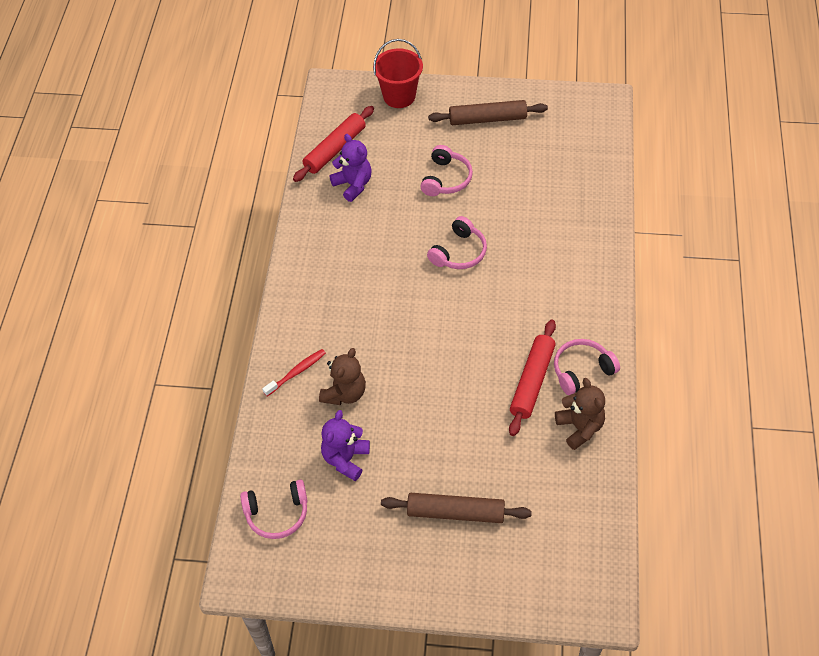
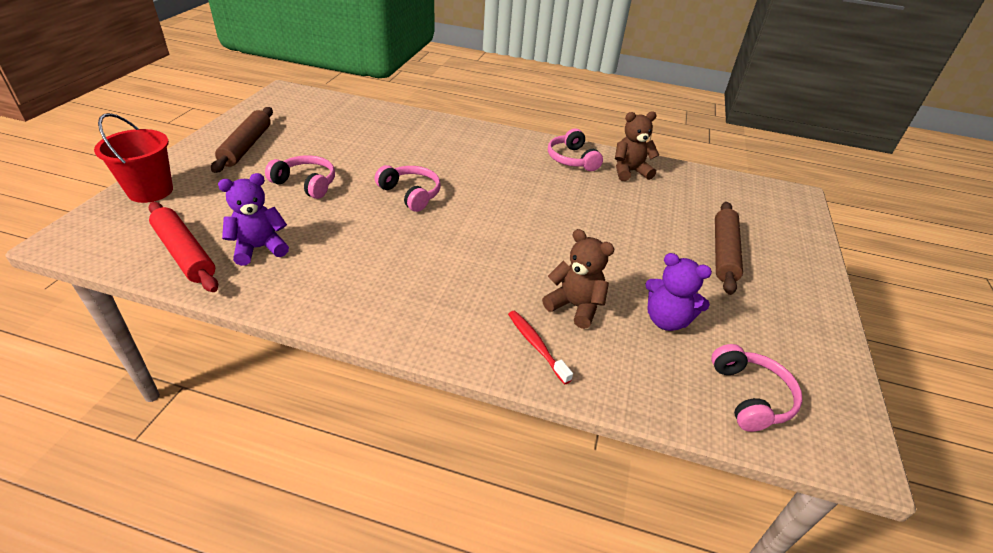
camera: 85 degrees left, 15 degrees down
red rolling pin [509,320,556,436] -> none

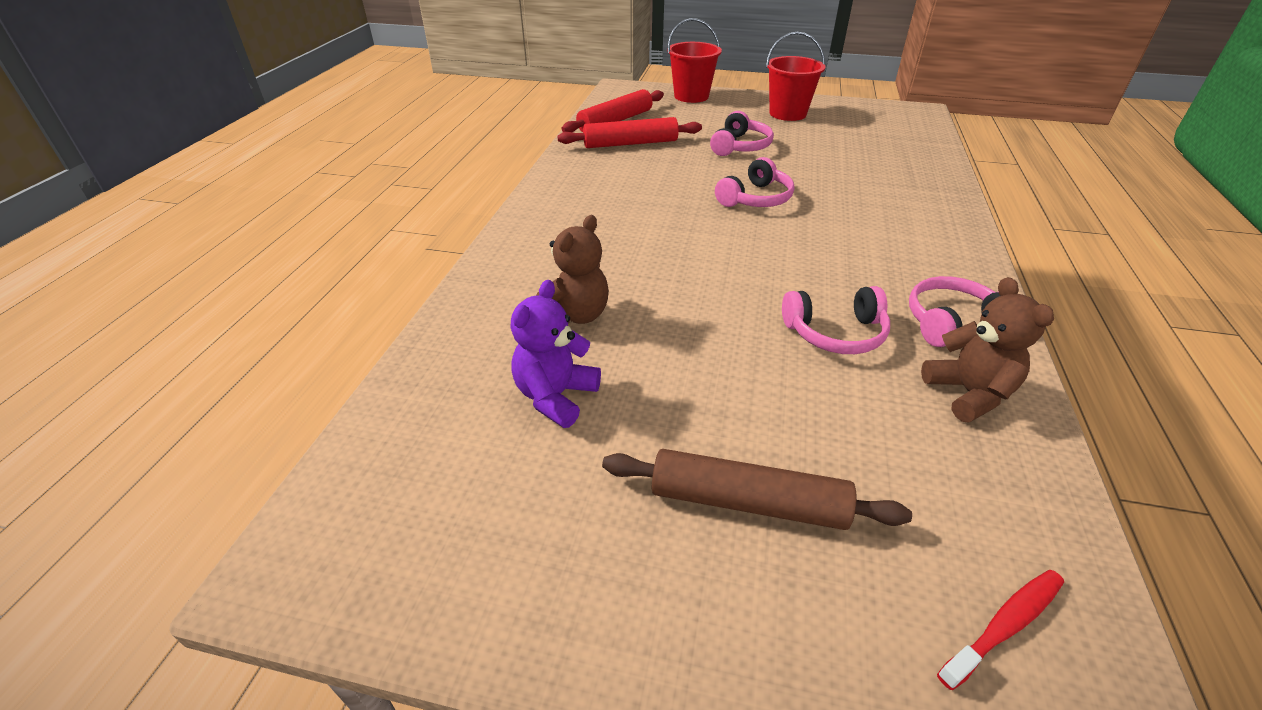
camera: 90 degrees right, 0 degrees up
brown rolling pin [211,107,273,173] -> red bucket [766,32,825,121]
purple teddy bear [218,173,289,266] -> red rolling pin [557,117,702,148]
red toothbrush [508,311,573,384] -> red toothbrush moved to [937,570,1064,690]
pink headphones [711,344,803,432] -> pink headphones moved to [782,286,890,354]

